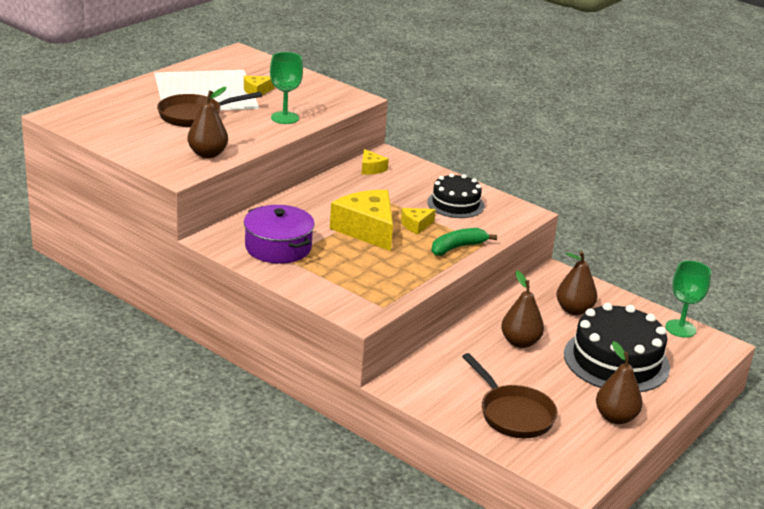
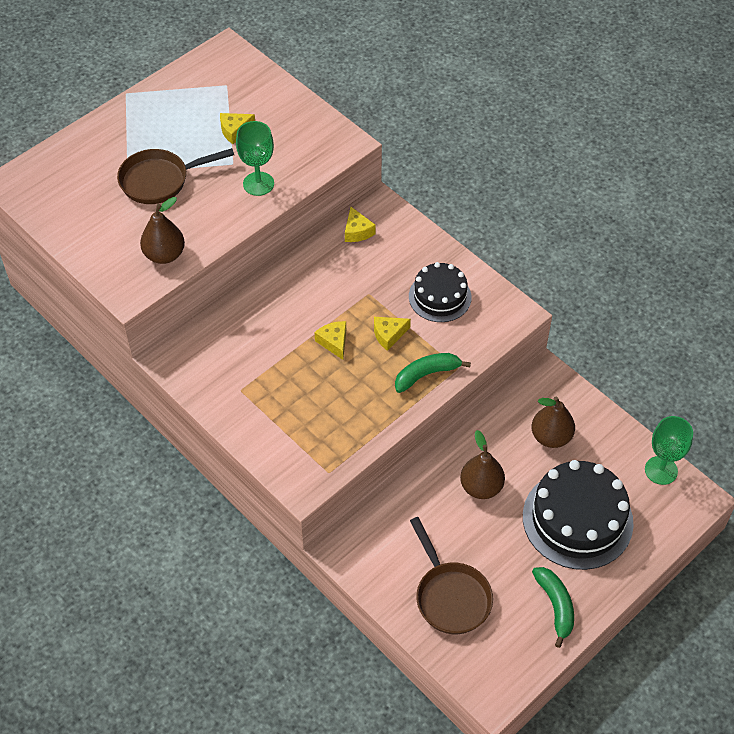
camera: 10 degrees right, 25 degrees up
purple pot [244,205,315,264] -> none
yellow cheese [330,190,393,251] -> yellow cheese [315,321,346,360], size x0.48
brown pear [596,341,643,424] -> green banana [532,567,574,648]

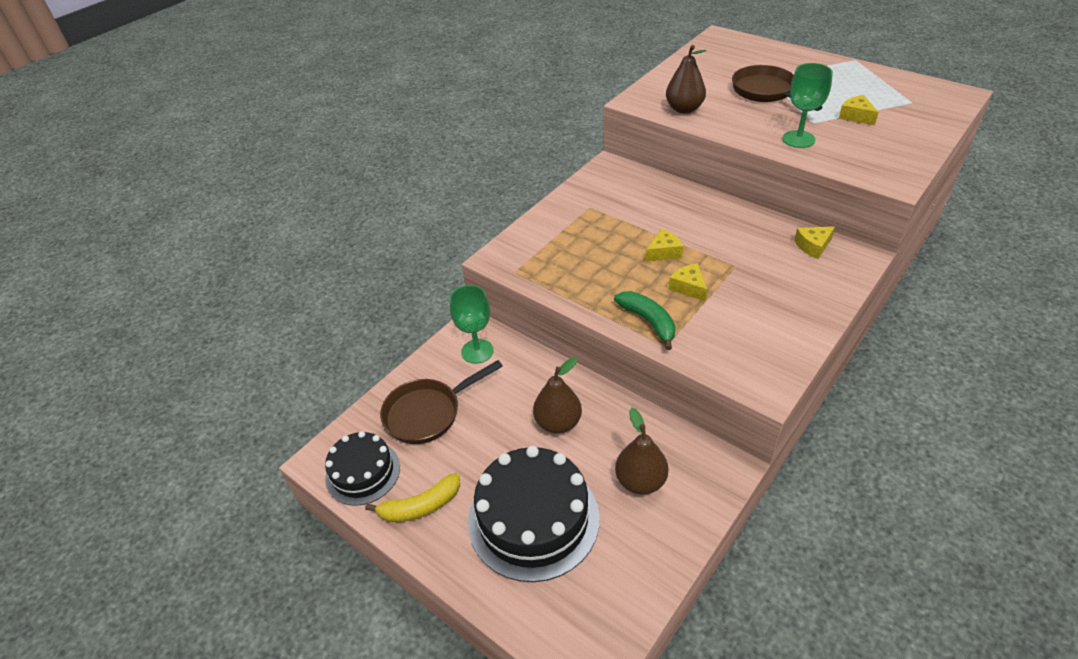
camera: 85 degrees right, 10 degrees down
black cake [409,262,471,322] -> black cake moved to [325,431,400,506]
green banana [532,567,574,648] -> yellow banana [365,473,460,522]
green goblet [645,416,693,485] -> green goblet moved to [450,285,494,364]

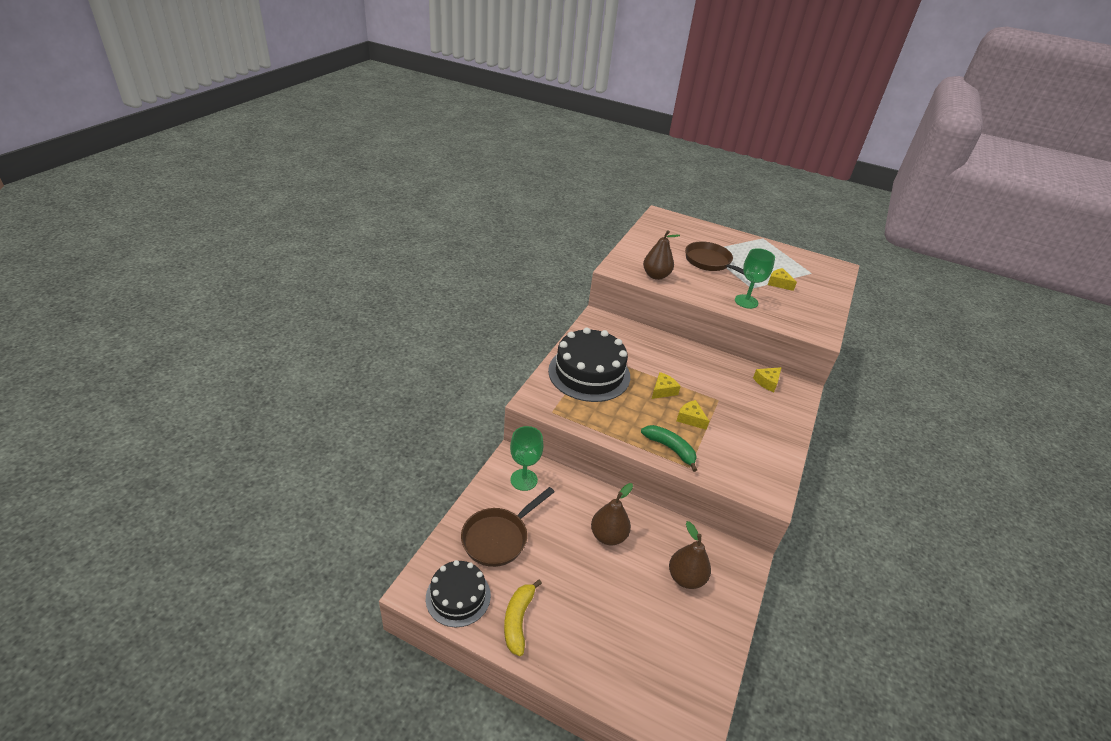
camera: 20 degrees left, 5 degrees down
yellow banana [365,473,460,522] -> yellow banana turned 135 degrees clockwise [504,579,542,656]
black cake [468,446,600,582] -> black cake moved to [548,327,630,402]

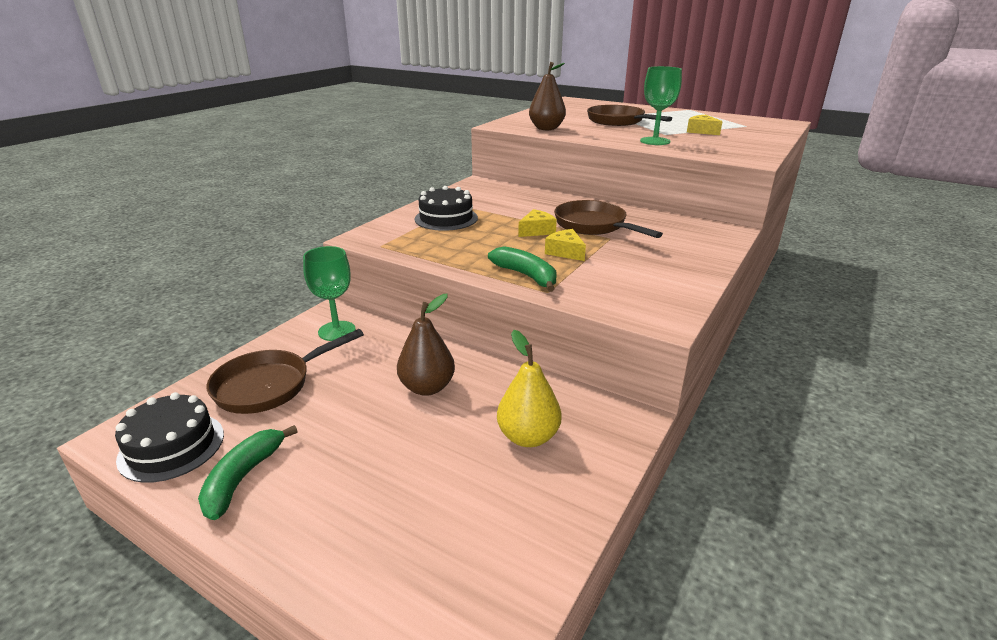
camera: 10 degrees right, 10 degrees down
yellow banana [504,579,542,656] -> green banana [198,425,298,520]
black cake [548,327,630,402] -> black cake [415,186,478,231], size x0.61
brown pear [669,521,711,589] -> yellow pear [497,330,562,447]
yellow cheese [753,367,782,392] -> none
none -> brown pan [554,200,663,238]

